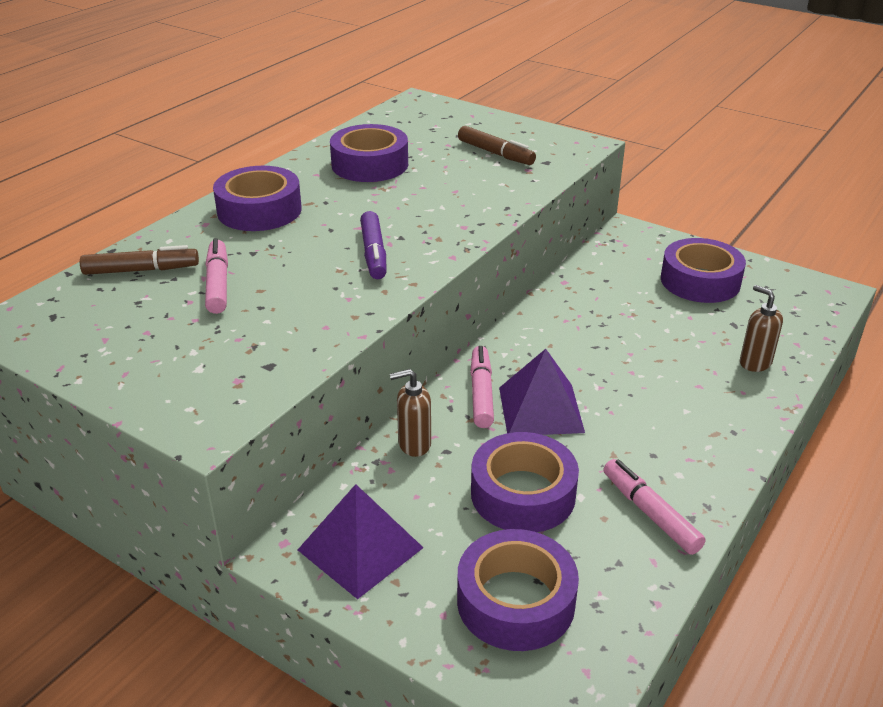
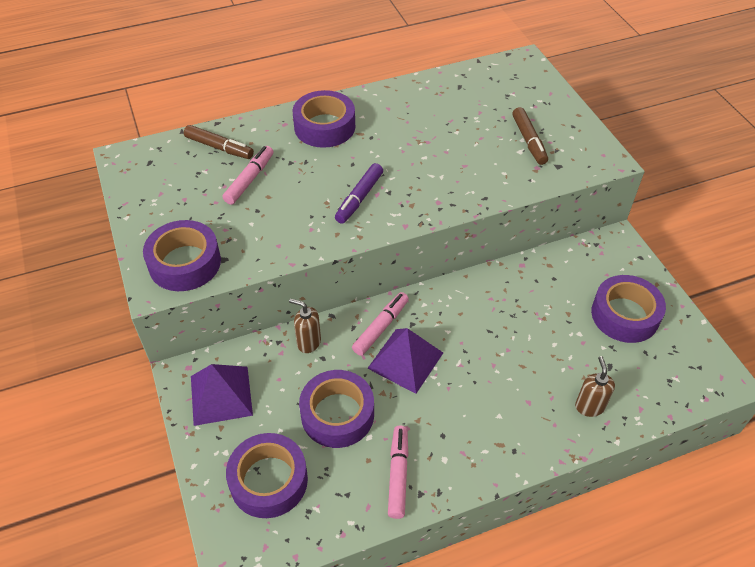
camera: 35 degrees right, 15 degrees up
purple tape [330,124,408,182] -> purple tape moved to [143,220,221,291]

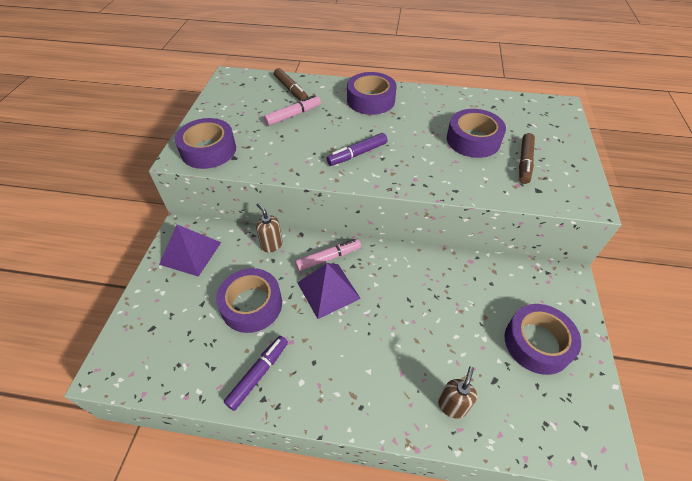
camera: 30 degrees right, 0 degrees up
purple tape [226,433,308,518] -> purple tape moved to [447,109,506,158]
pink marker [388,425,409,519] -> purple marker [224,336,288,411]

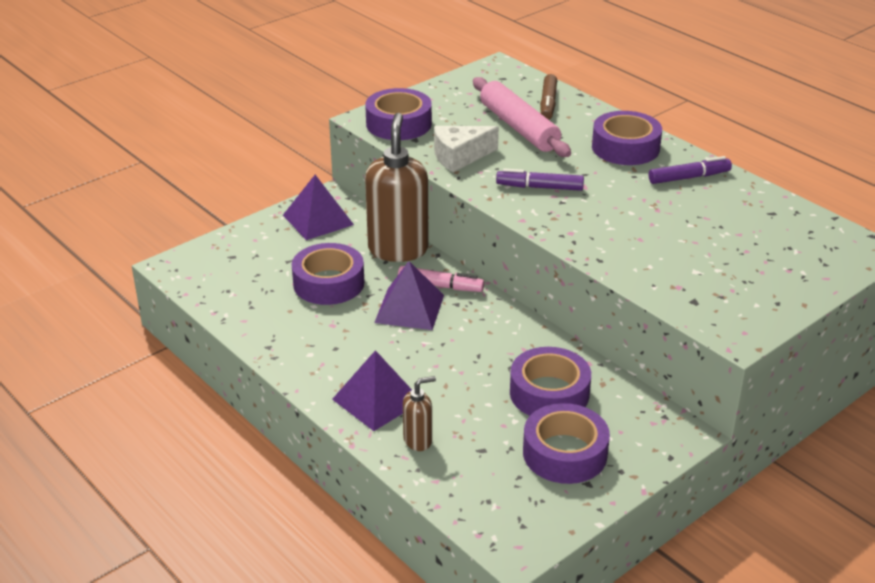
camera: 40 degrees right, 15 degrees down
purple marker [224,336,288,411] -> purple marker moved to [649,156,732,184]
brown soap dispenser [256,203,283,253] -> brown soap dispenser [365,113,428,262], size x2.14
pink marker [264,95,321,126] -> pink rolling pin [473,77,571,157]
purple tape [447,109,506,158] -> purple tape moved to [510,347,591,416]
brown marker [519,133,535,184] -> none
none -> purple pyramid [332,350,412,431]
none -> white cheese [434,126,499,172]

